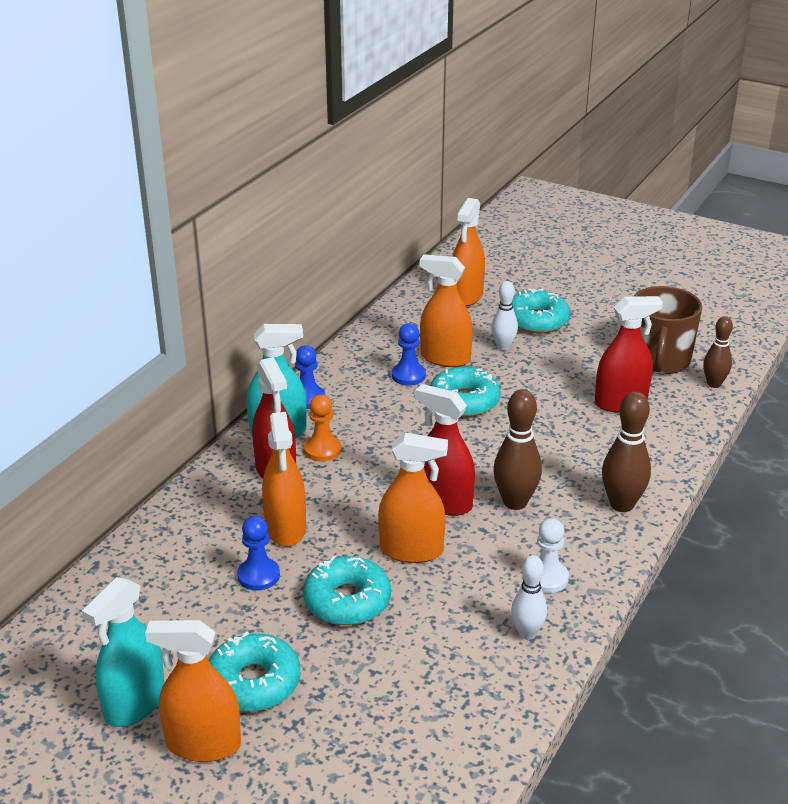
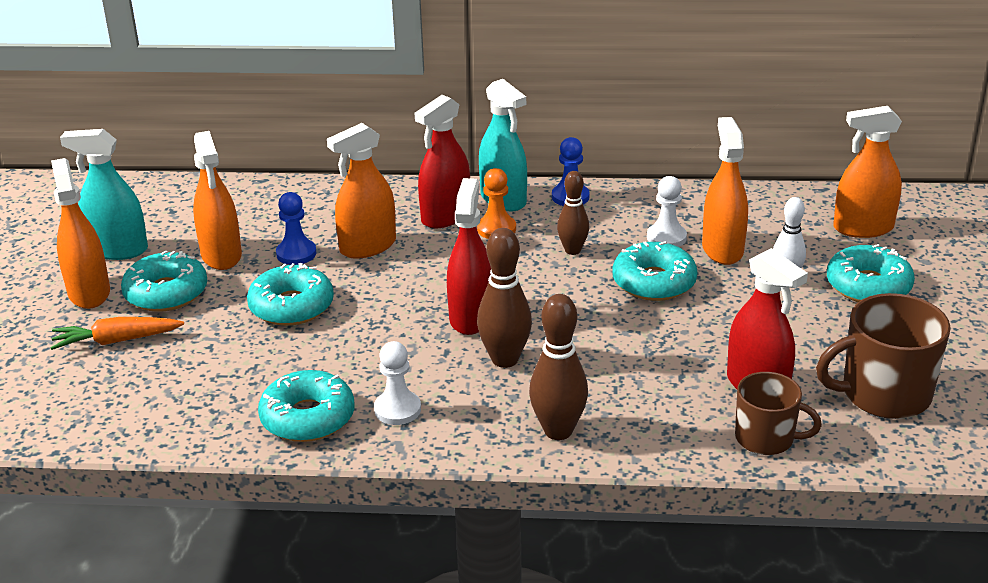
camera: 65 degrees right, 0 degrees up
orange spray bottle [378,433,448,563] -> orange spray bottle moved to [193,131,242,270]
blue pawn [392,323,426,385] -> white pawn [647,176,687,247]
white bowling pin [511,555,547,640] -> turquoise donut [258,370,355,442]
brown bowling pin [703,316,733,388] -> brown bowling pin moved to [557,171,589,255]
none -> orange carrot [50,317,184,350]
none -> brown mug [735,372,822,455]

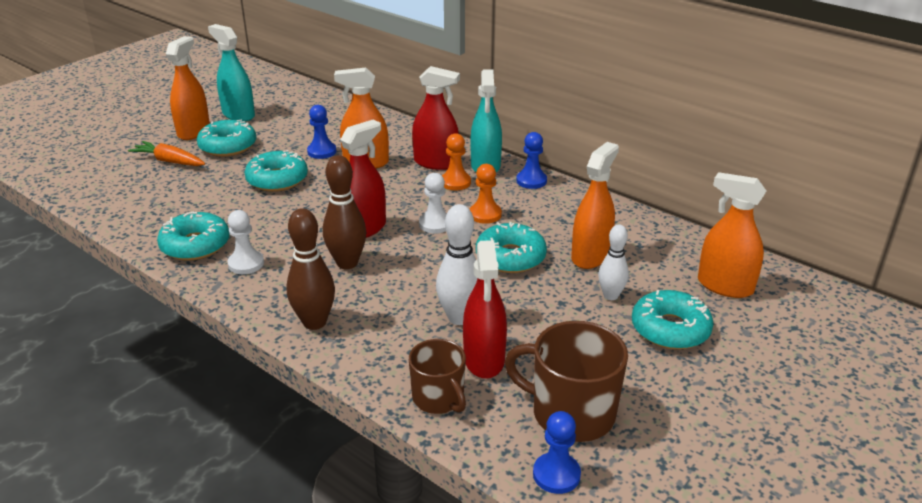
camera: 35 degrees right, 0 degrees up
orange spray bottle [193,131,242,270] -> none
red spray bottle [415,95,470,228] -> red spray bottle turned 150 degrees counterclockwise [412,66,460,170]
brown bowling pin [557,171,589,255] -> orange pawn [470,164,502,224]
white pawn [647,176,687,247] -> white pawn moved to [419,173,447,233]
none -> white bowling pin [436,204,478,325]
none -> blue pawn [533,411,581,494]

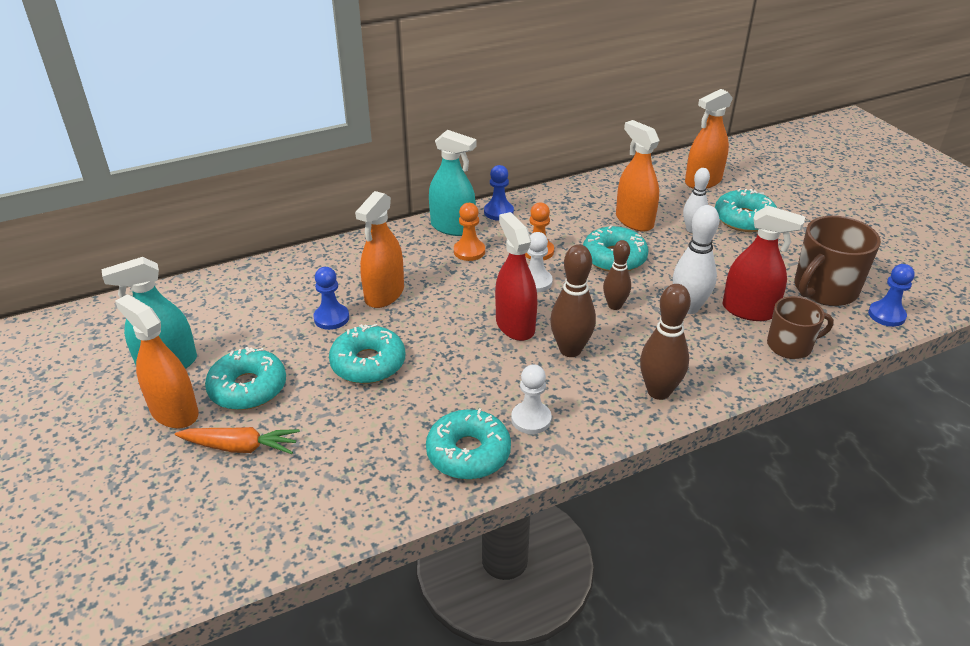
camera: 65 degrees left, 5 degrees up
orange carrot [128,141,205,166] -> orange carrot turned 135 degrees counterclockwise [175,427,300,454]
red spray bottle [412,66,460,170] -> none
none -> brown bowling pin [603,240,631,310]

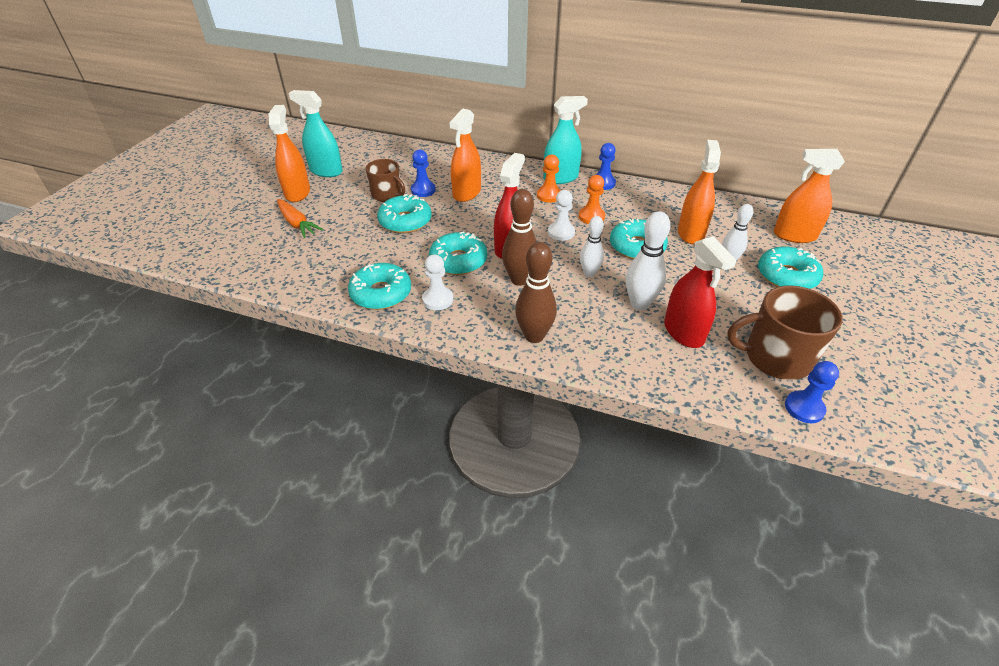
camera: 45 degrees right, 5 degrees up
turquoise donut [205,347,286,410] -> turquoise donut moved to [429,231,487,275]
orange spray bottle [355,191,404,308] -> orange spray bottle turned 45 degrees counterclockwise [449,109,481,202]
turquoise spray bottle [429,130,477,236] -> turquoise spray bottle turned 90 degrees counterclockwise [543,96,588,184]
brown bowling pin [603,240,631,310] -> white bowling pin [580,216,604,277]
brown mug [767,296,834,359] -> brown mug moved to [365,159,405,202]

